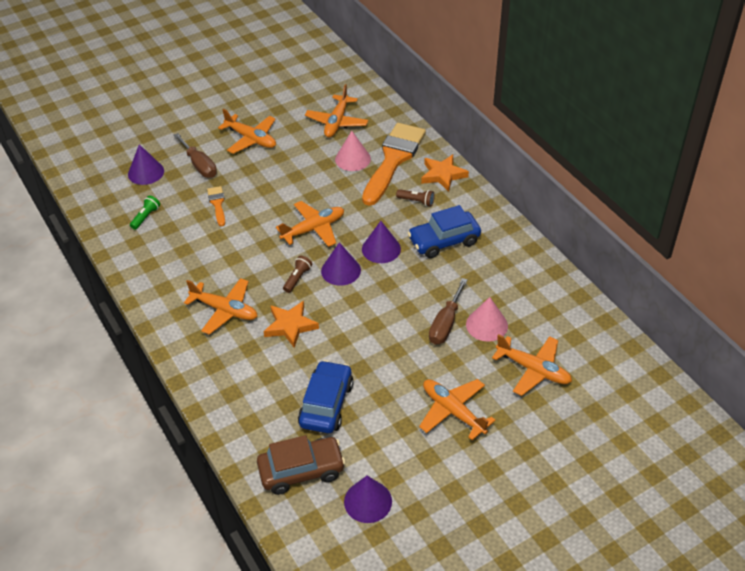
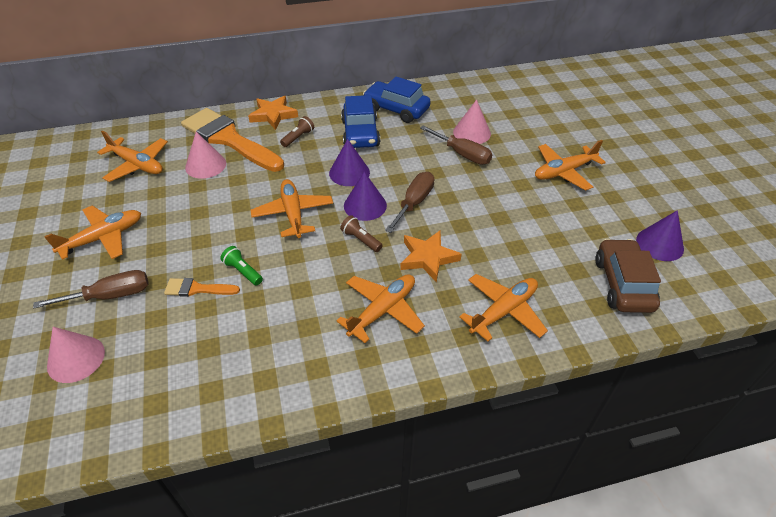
camera: 75 degrees left, 0 degrees up
purple cone [128,144,164,185] -> pink cone [47,327,105,383]
green flashlight [130,195,160,230] -> green flashlight moved to [220,246,263,286]
blue car [298,360,354,433] -> blue car moved to [363,77,431,123]
orange plane [492,334,572,396] -> orange plane moved to [459,274,548,341]
none -> brown screwdriver [385,172,434,233]

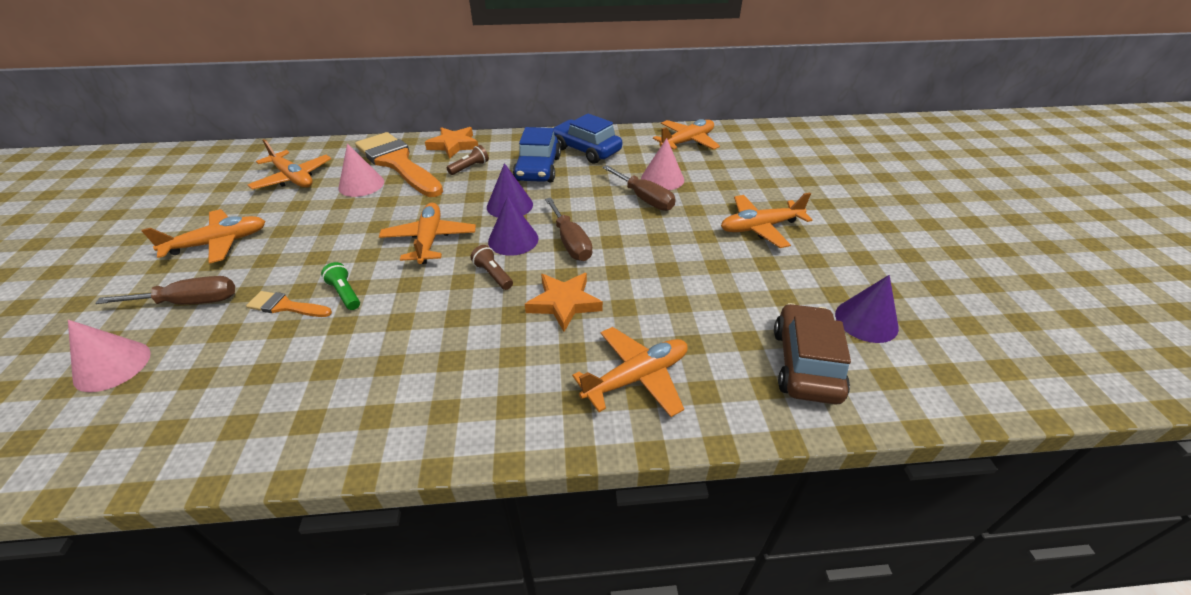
camera: 10 degrees right, 5 degrees down
orange plane [337,274,425,343] -> orange plane moved to [653,119,720,150]
brown screwdriver [385,172,434,233] -> brown screwdriver turned 120 degrees clockwise [545,198,592,261]

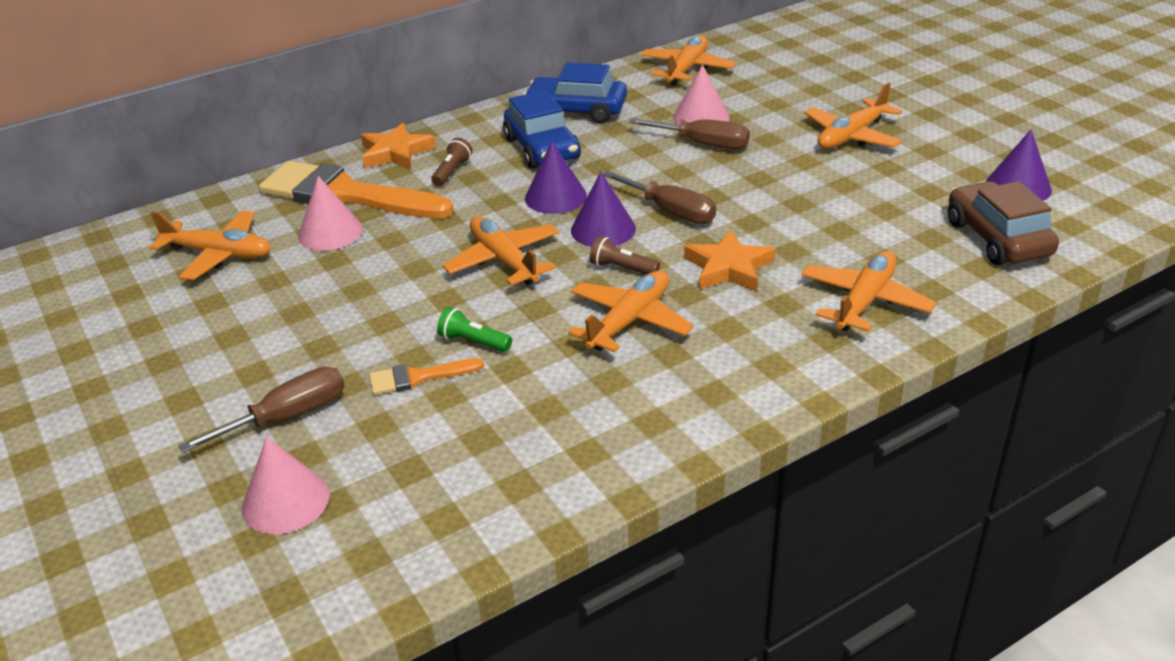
camera: 25 degrees left, 5 degrees down
orange plane [141,209,265,264] -> orange plane moved to [568,270,694,353]

